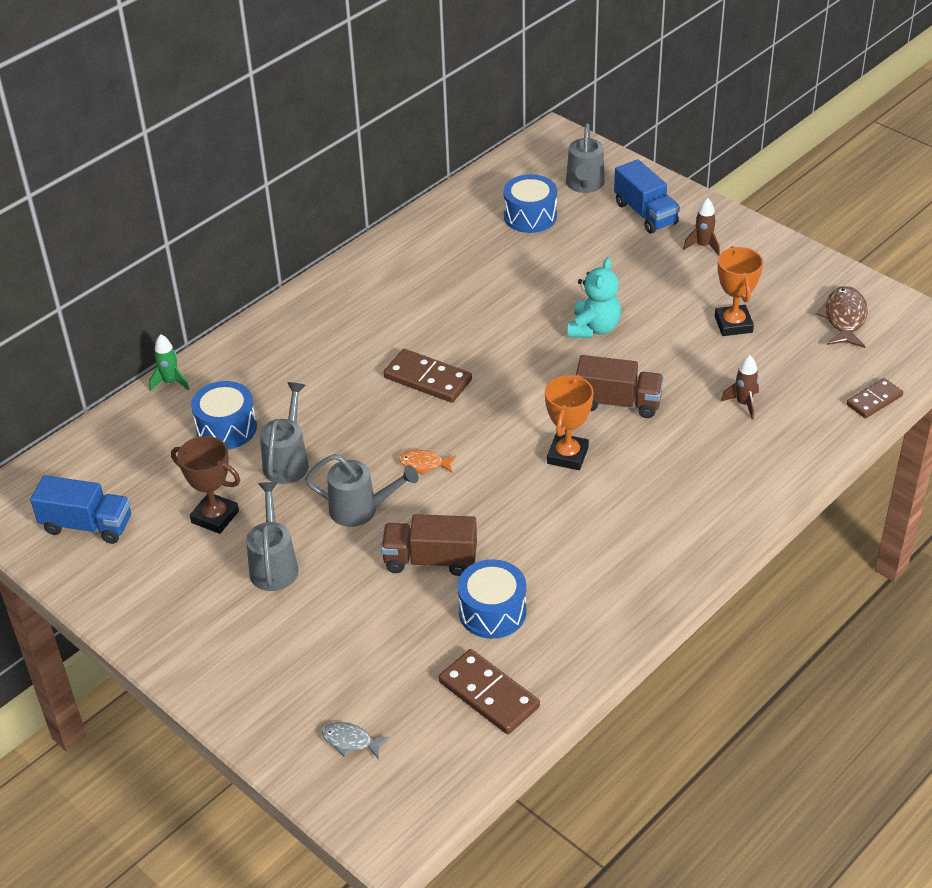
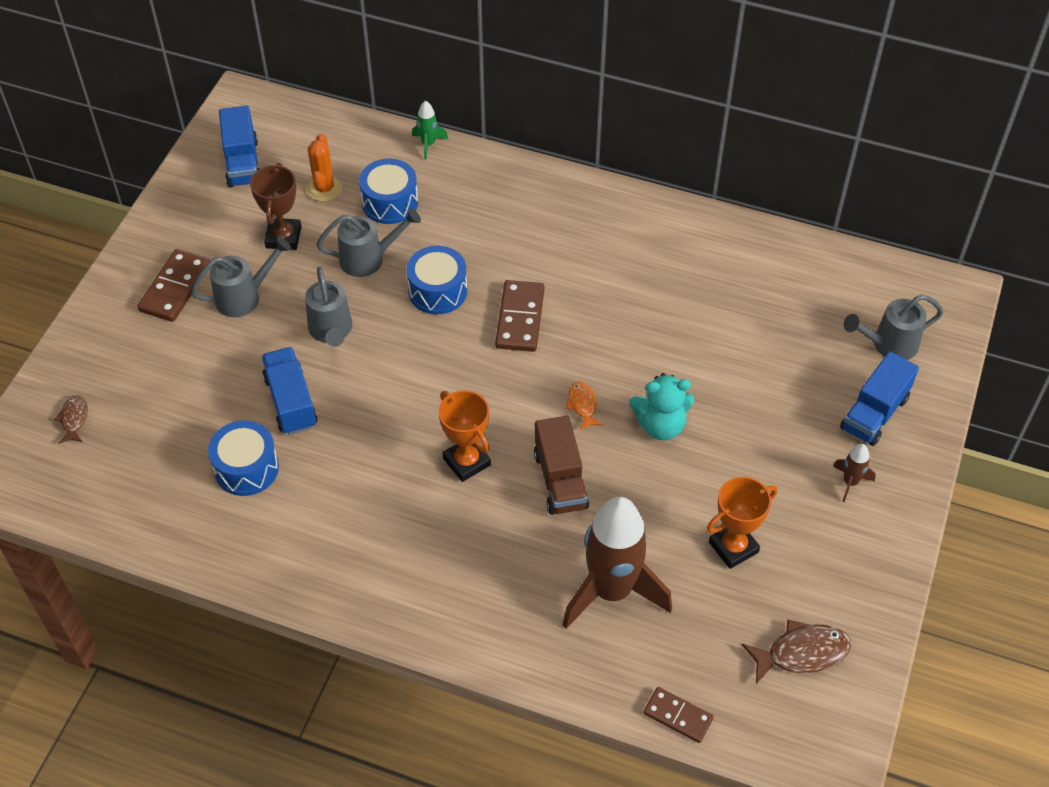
camera: 65 degrees right, 10 degrees up
grey fish [322,722,389,759] -> brown fish [54,395,88,444]
brown truck [381,514,477,576] -> blue truck [262,347,317,435]
orange fish [398,450,456,475] -> orange fish moved to [565,382,603,430]
brown domino [439,649,540,734] -> brown domino moved to [137,249,210,322]
blue drum [503,174,557,233] -> blue drum moved to [406,246,467,314]
orange trophy [545,374,594,470] -> orange trophy turned 60 degrees clockwise [439,390,491,482]
brown rocket [721,355,759,420] -> brown rocket [563,497,672,629], size x2.42
none -> orange cactus [306,133,342,202]

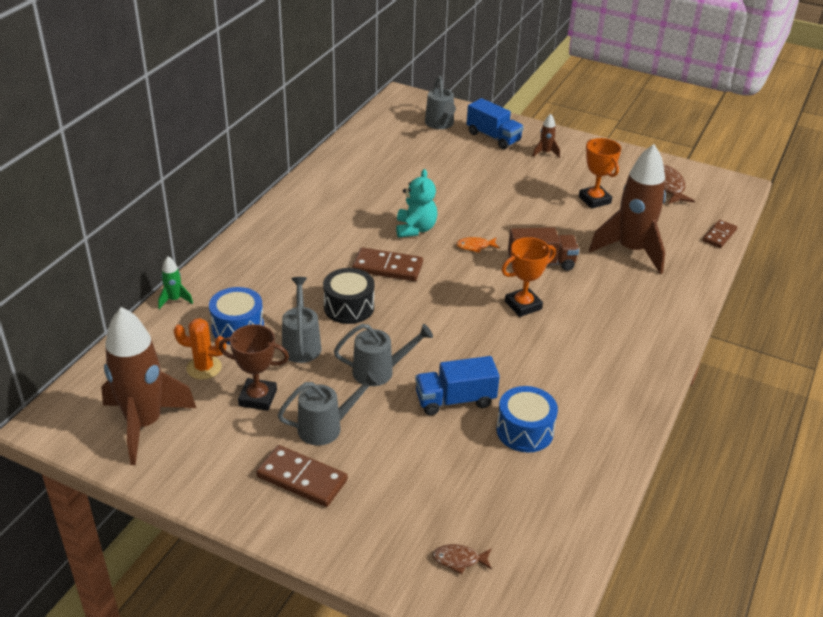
camera: 85 degrees left, 15 degrees down
grey watering can [191,237,292,317] -> grey watering can turned 90 degrees clockwise [278,371,380,445]
blue truck [219,106,260,188] -> brown rocket [101,307,196,465]
blue drum [406,246,467,314] -> black drum [323,268,375,324]
turquoise teddy bear [629,373,694,440] -> turquoise teddy bear moved to [396,169,438,238]

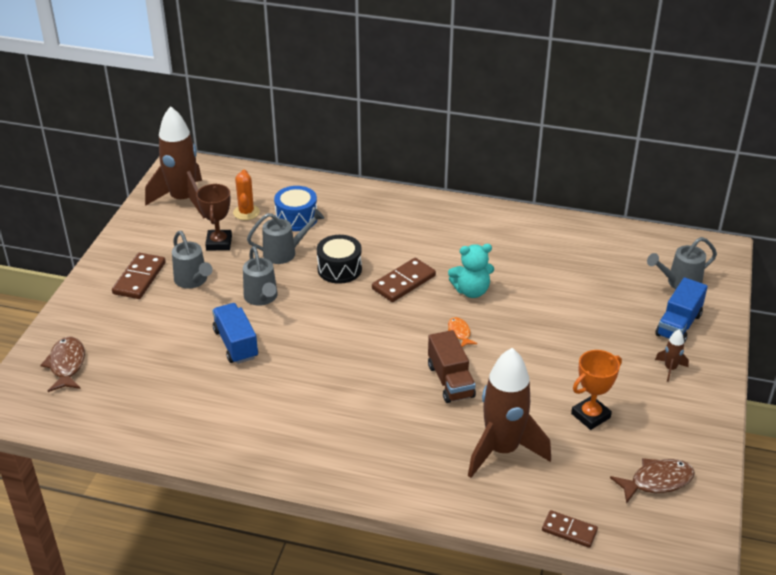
camera: 80 degrees right, 0 degrees up
green rocket [158,256,193,309] -> none
brown domino [352,247,423,281] -> brown domino turned 45 degrees clockwise [372,258,436,302]
brown fish [432,544,492,574] -> brown fish [40,336,85,392], size x1.69
blue drum [496,386,558,452] -> none
orange trophy [502,237,556,317] -> none

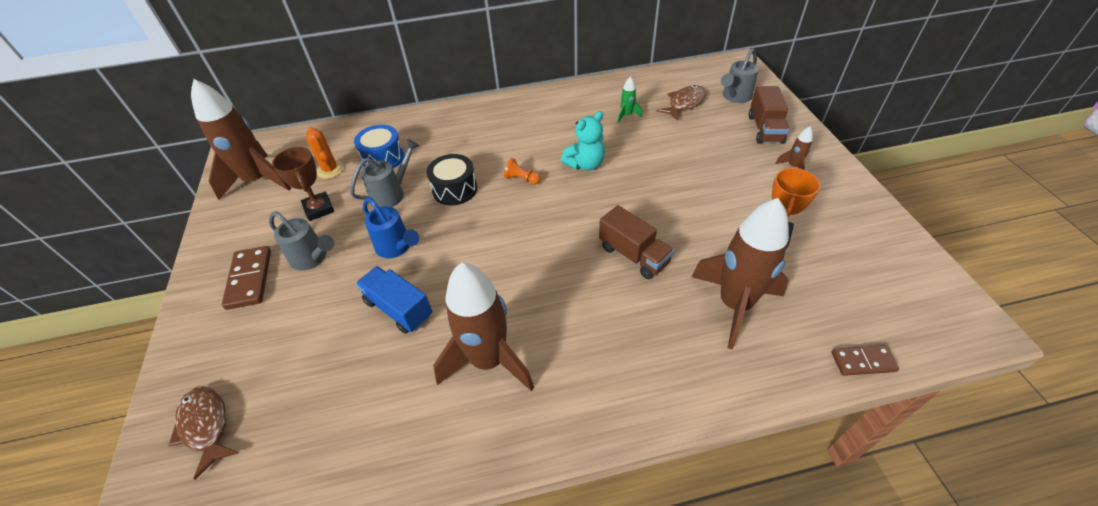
camera: 25 degrees left, 10 degrees up
grey watering can [243,246,278,305] -> blue watering can [363,198,419,258]
brown domino [372,258,436,302] -> orange pawn [504,158,541,185]
orange fish [448,317,477,347] -> none
brown fish [610,458,695,504] -> brown fish moved to [656,85,706,121]
blue truck [655,277,708,343] -> brown truck [749,86,789,144]
none -> brown rocket [433,263,534,391]
none -> green rocket [617,77,642,123]

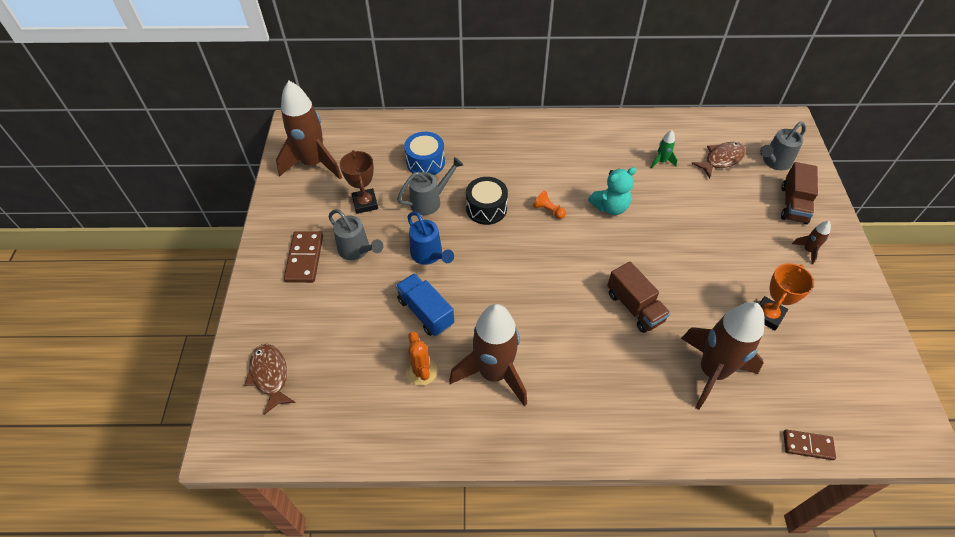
camera: 10 degrees right, 5 degrees up
orange cactus [306,127,344,179] -> orange cactus moved to [406,331,437,386]

